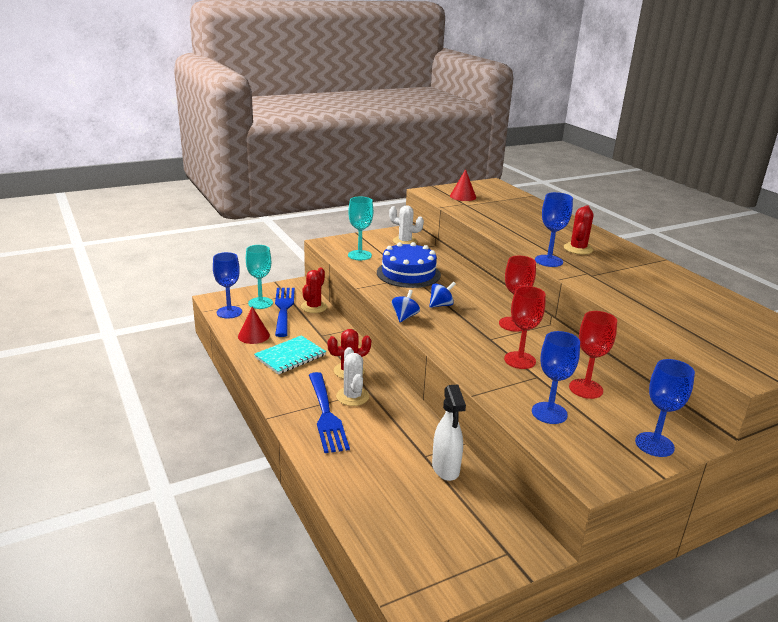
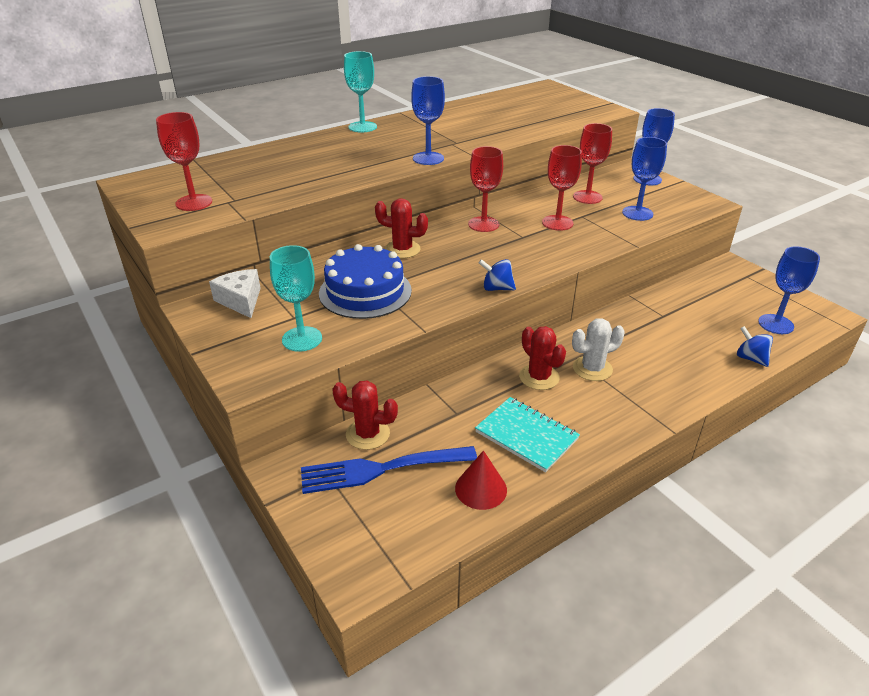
camera: 95 degrees left, 10 degrees up
blue goblet [213,252,242,319] -> blue goblet moved to [758,246,820,334]
turquoise goblet [246,245,273,309] -> turquoise goblet moved to [344,51,377,132]
blue fork [309,372,350,453] -> none
white cactus [389,206,424,244] -> white cheese [209,269,261,318]
blue spinning top [429,282,456,308] -> blue spinning top moved to [737,326,773,367]
white spray bottle [432,384,466,481] -> none
red cone [450,169,476,201] -> red goblet [156,112,212,211]
red cactus [564,205,593,254] -> red cactus moved to [375,198,428,259]

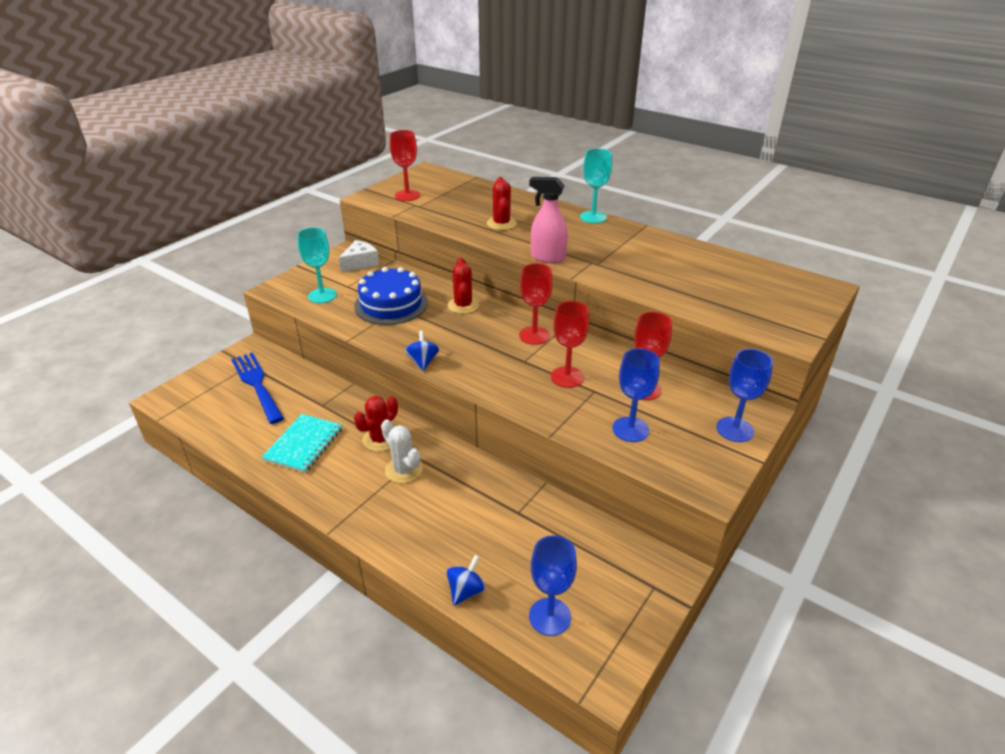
camera: 70 degrees right, 0 degrees up
red cactus [332,381,398,450] -> red cactus moved to [487,177,517,230]
blue goblet [411,76,445,165] -> pink spray bottle [529,177,568,263]
red cone [455,450,507,510] -> none

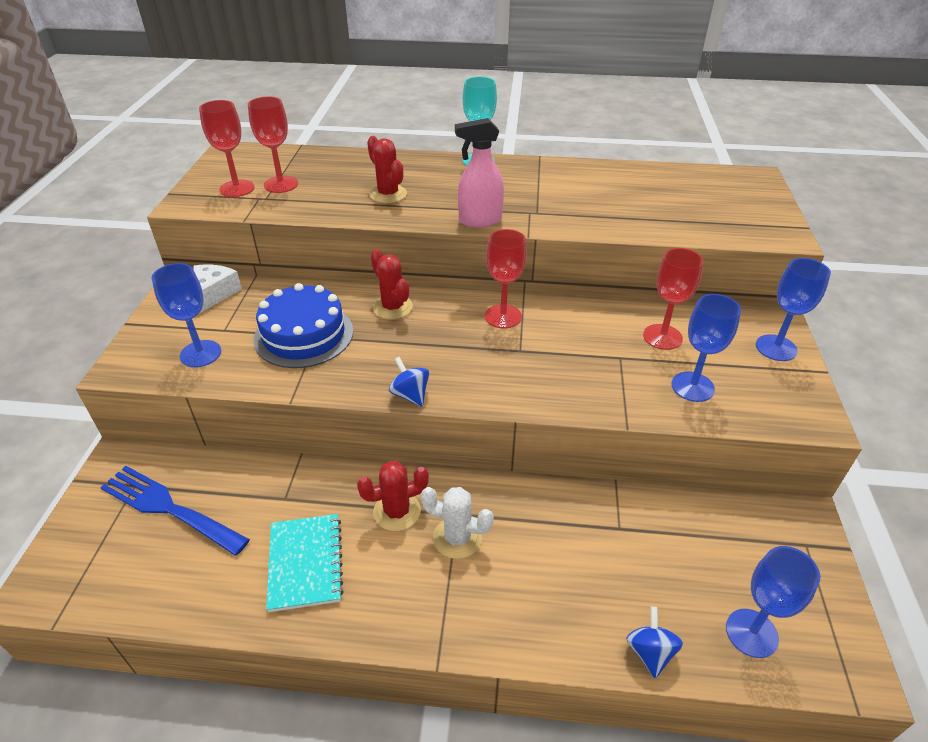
camera: 30 degrees left, 5 degrees up
turquoise goblet [297,227,337,303] -> blue goblet [151,263,221,367]
red cactus [354,396,398,452] -> red cactus turned 60 degrees clockwise [357,461,429,531]
red goblet [551,301,589,388] -> red goblet moved to [248,96,298,193]

